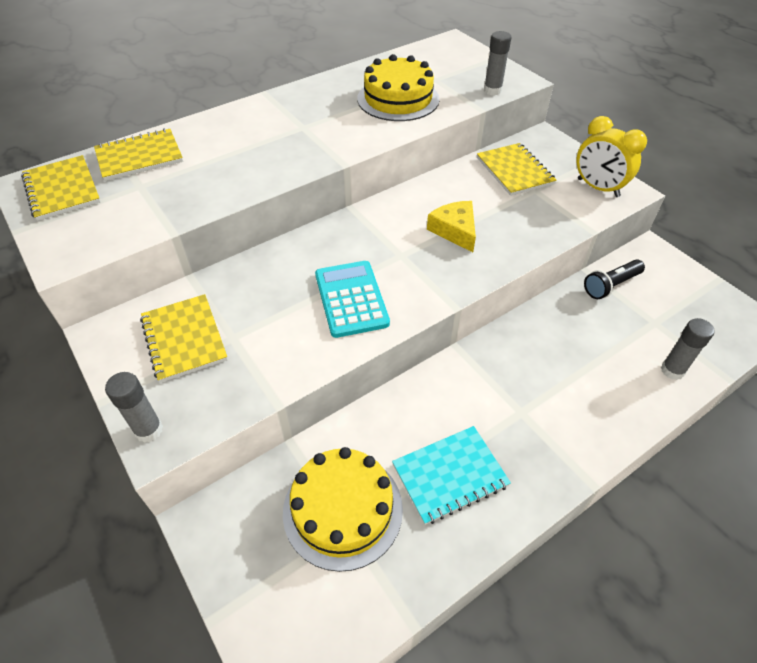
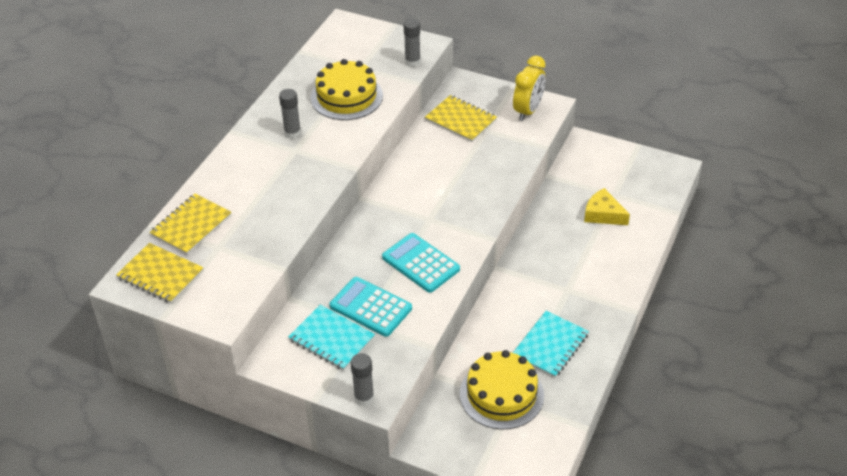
camera: 30 degrees left, 5 degrees down
yellow notebook [140,294,228,383] -> turquoise notebook [288,305,375,370]
yellow cheese [427,201,476,252] -> yellow cheese moved to [584,188,630,225]
yellow clock [577,116,647,197] -> yellow clock turned 75 degrees counterclockwise [513,56,545,121]
black flashlight [584,259,645,299] -> none
grey glue stick [661,318,715,380] -> grey glue stick moved to [279,89,301,139]
none -> turquoise calculator [329,277,412,337]

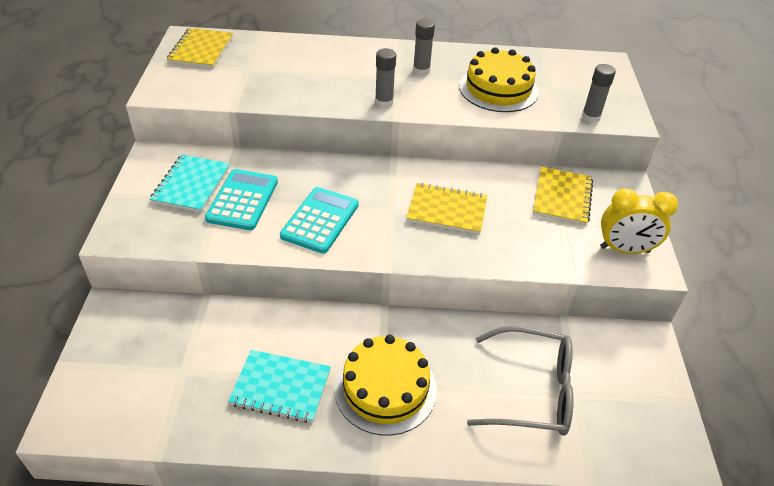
camera: 65 degrees right, 0 degrees up
yellow notebook [149,194,232,255] -> yellow notebook moved to [407,183,487,235]
grey glue stick [351,353,374,406] -> grey glue stick moved to [375,48,396,108]
yellow cake [460,350,544,429] -> yellow cake moved to [334,335,437,436]
yellow cheese [584,188,630,225] -> grey glasses [467,326,574,436]

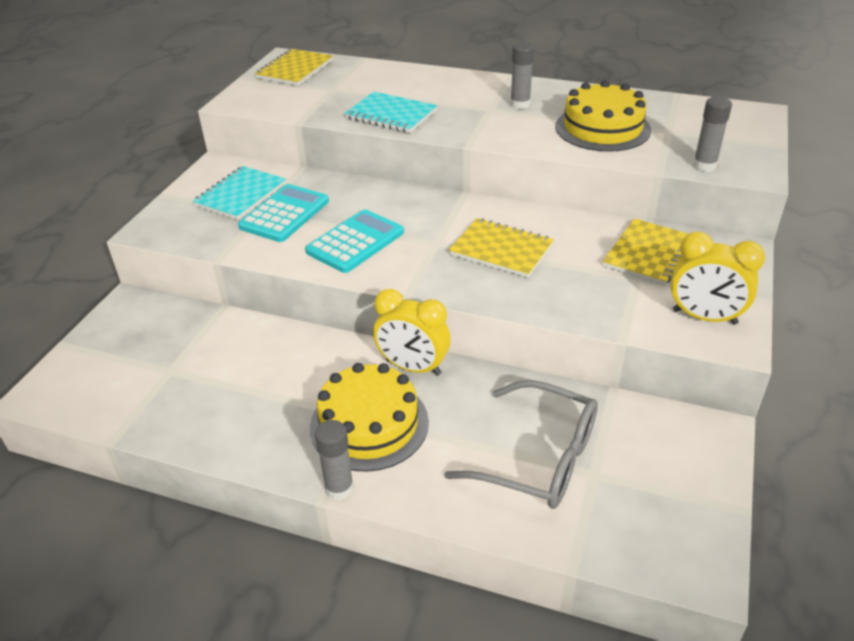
camera: 20 degrees right, 5 degrees down
turquoise notebook [228,350,331,423] -> turquoise notebook moved to [345,92,437,133]
grey glue stick [375,48,396,108] -> grey glue stick moved to [315,420,354,500]
none -> yellow clock [373,289,451,376]

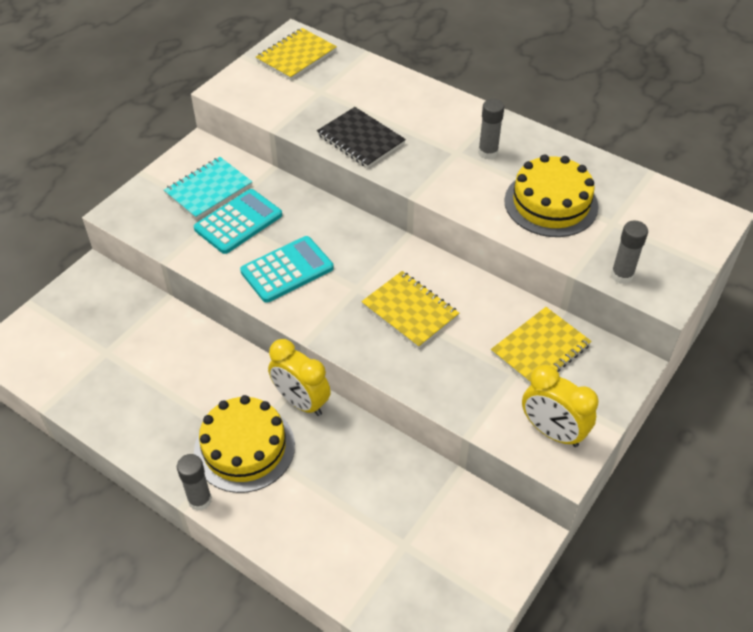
camera: 15 degrees right, 10 degrees up
turquoise notebook [345,92,437,133] -> black notebook [317,107,406,168]
grey glasses [444,380,598,509] -> none

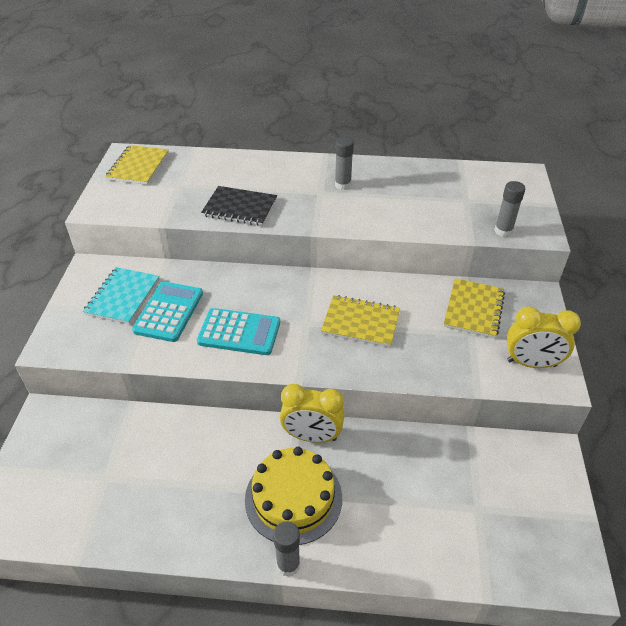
camera: 30 degrees left, 5 degrees down
turquoise calculator [240,236,334,303] -> turquoise calculator turned 75 degrees clockwise [197,308,280,355]
yellow cake [504,154,598,237] -> none

